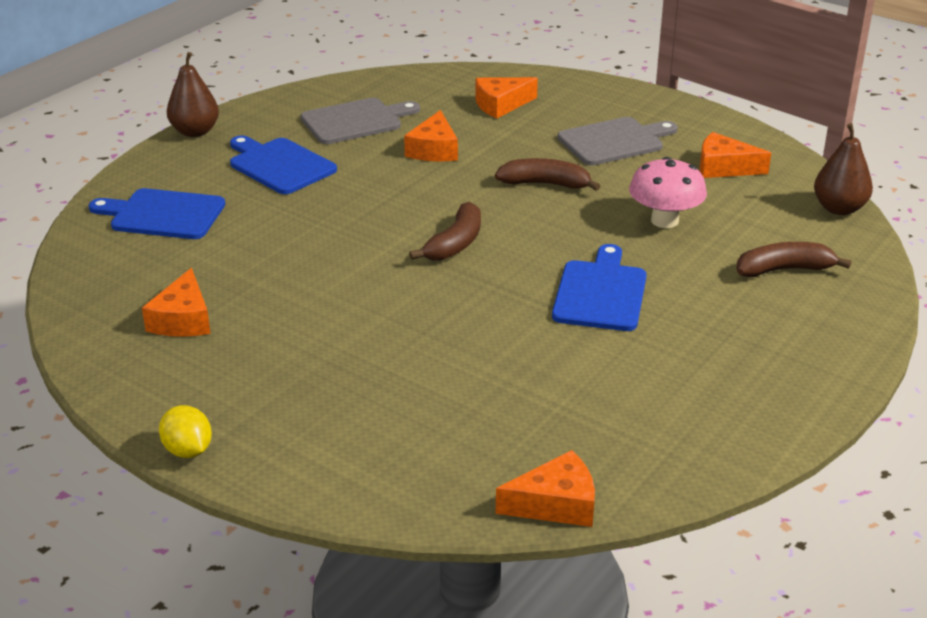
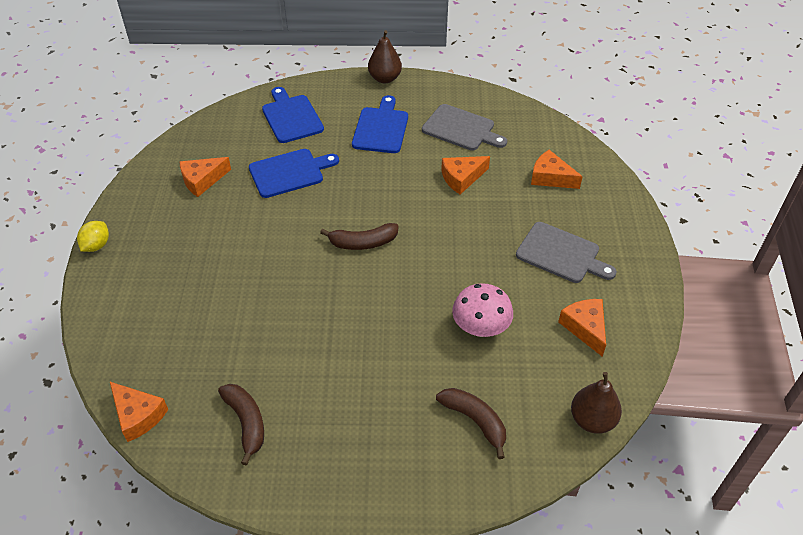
camera: 55 degrees right, 15 degrees up
brown banana [495,158,600,191] -> brown banana moved to [218,384,264,466]
blue cutting board [552,244,647,331] -> blue cutting board moved to [249,149,339,198]

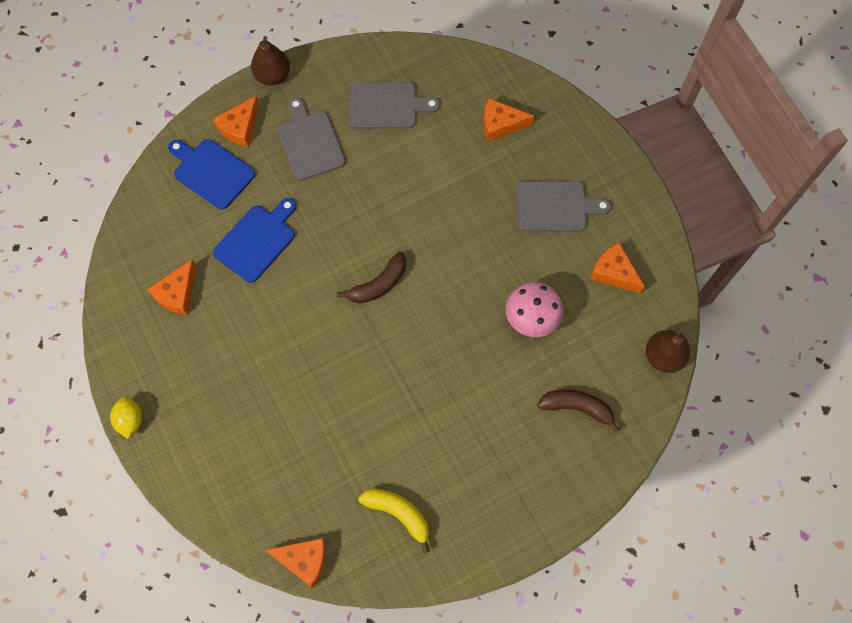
camera: 30 degrees left, 20 degrees up
brown banana [218,384,264,466] -> yellow banana [359,489,430,553]
blue cutting board [352,95,408,153] -> grey cutting board [278,97,345,181]
orange cheese [441,156,490,194] -> orange cheese moved to [213,95,259,147]

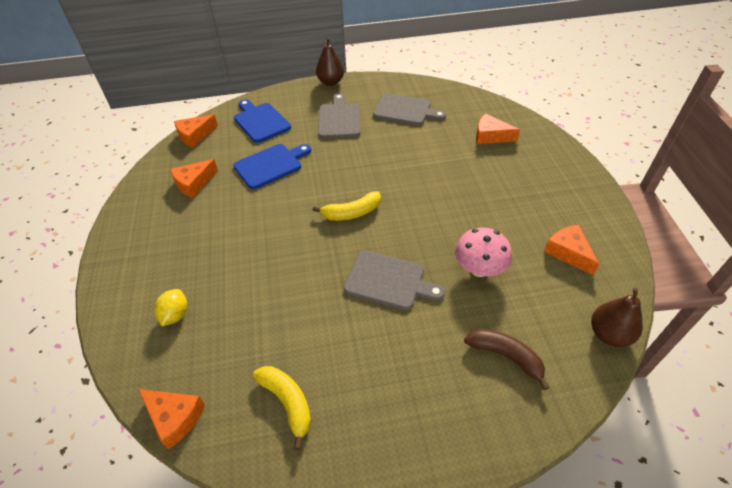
camera: 20 degrees right, 20 degrees down
yellow lemon [110,396,142,439] -> yellow lemon moved to [154,289,187,326]
orange cheese [213,95,259,147] -> orange cheese moved to [174,114,218,148]
brown banana [337,252,406,304] -> yellow banana [313,191,381,221]
grey cutting board [516,181,611,232] -> grey cutting board moved to [344,250,445,310]

